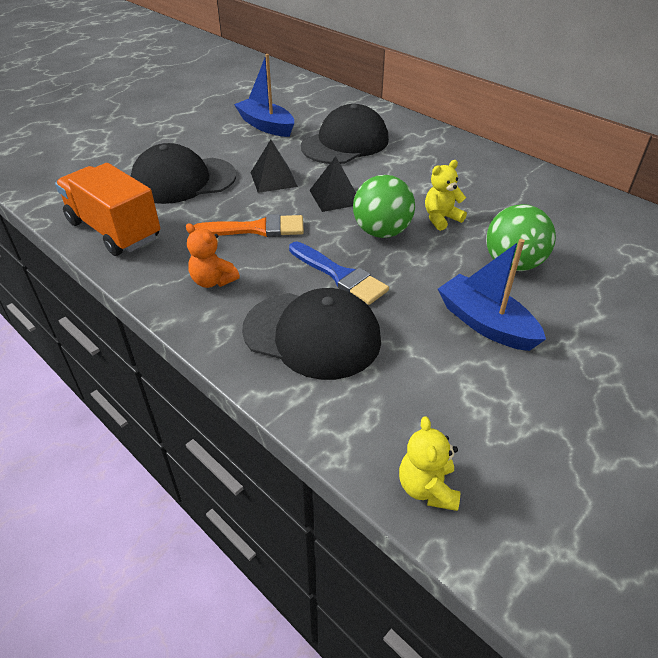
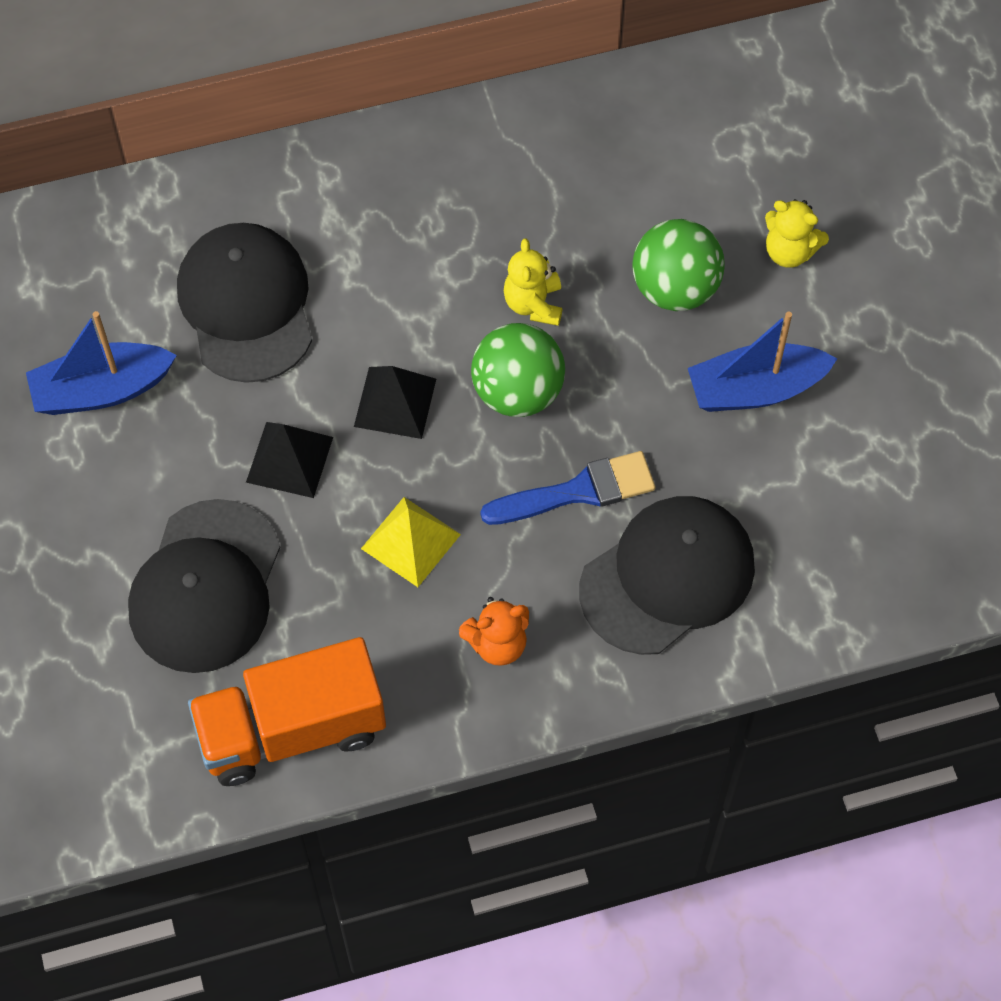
camera: 60 degrees left, 20 degrees up
orange brush [193,214,304,237] -> yellow pyramid [361,497,461,587]
yellow teddy bear [399,416,460,511] -> yellow teddy bear moved to [765,199,829,268]

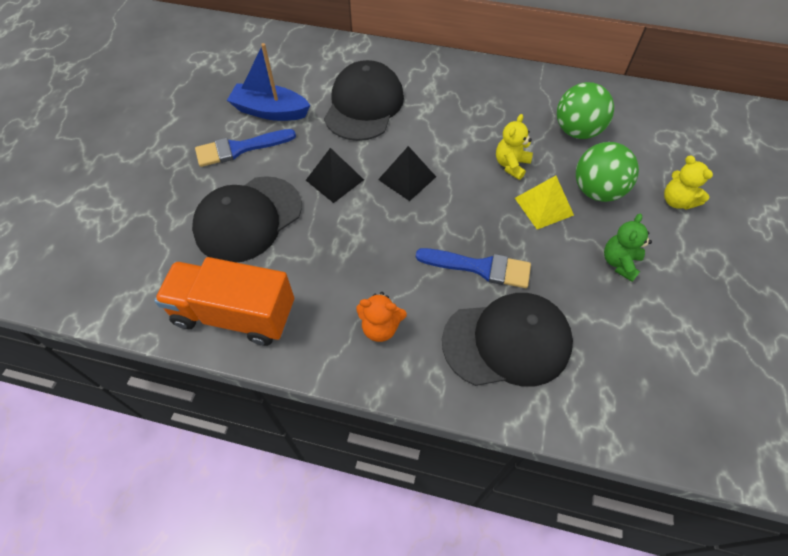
camera: 30 degrees right, 5 degrees down
yellow pyramid [361,497,461,587] -> yellow pyramid moved to [515,176,574,229]
green ball [471,323,565,417] -> green ball moved to [557,82,614,139]
blue boat [688,312,837,412] -> green teddy bear [604,214,652,282]
none -> blue brush [195,129,296,167]

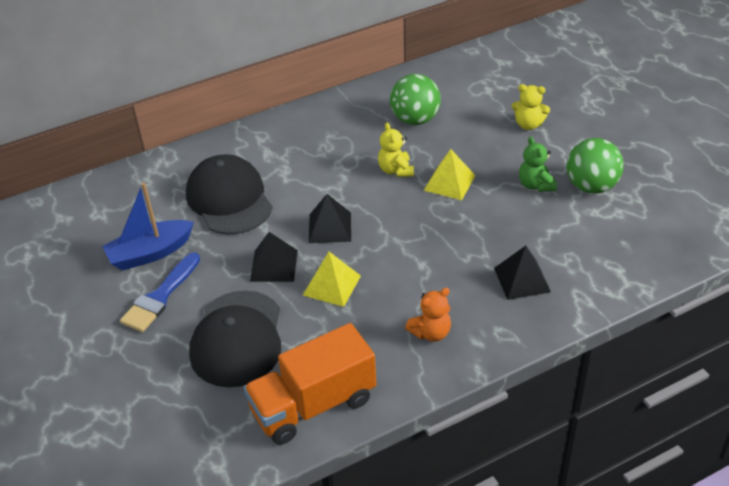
camera: 40 degrees left, 15 degrees down
blue brush [416,248,531,288] -> none
black cap [442,293,573,387] -> black pyramid [494,246,551,300]
green ball [576,142,639,202] -> green ball moved to [566,138,624,194]
none -> yellow pyramid [303,252,361,307]

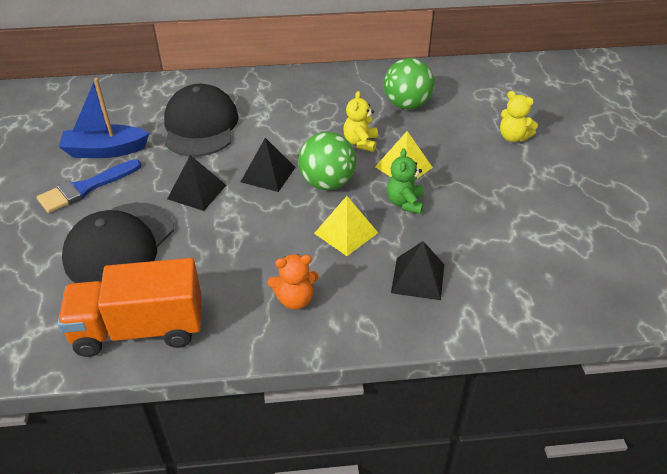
camera: 20 degrees right, 0 degrees up
yellow pyramid [303,252,361,307] -> yellow pyramid moved to [314,196,378,256]
green teddy bear [519,137,557,192] -> green teddy bear moved to [386,148,424,214]
green ball [566,138,624,194] -> green ball moved to [298,132,356,190]

